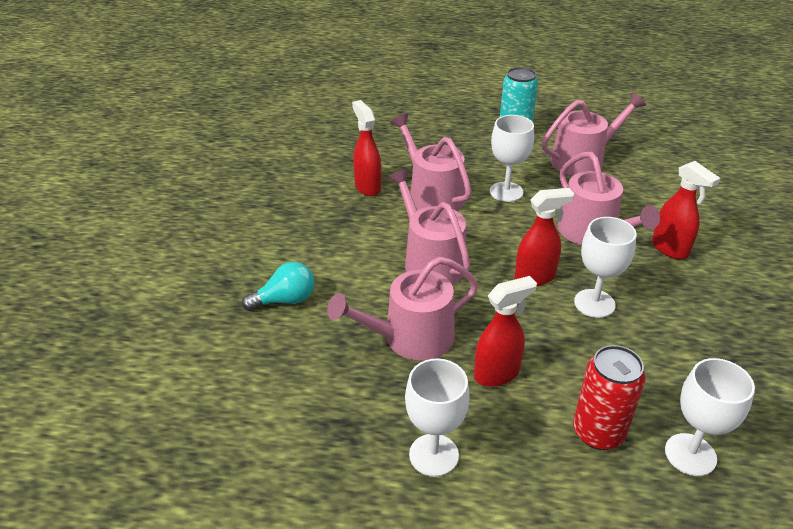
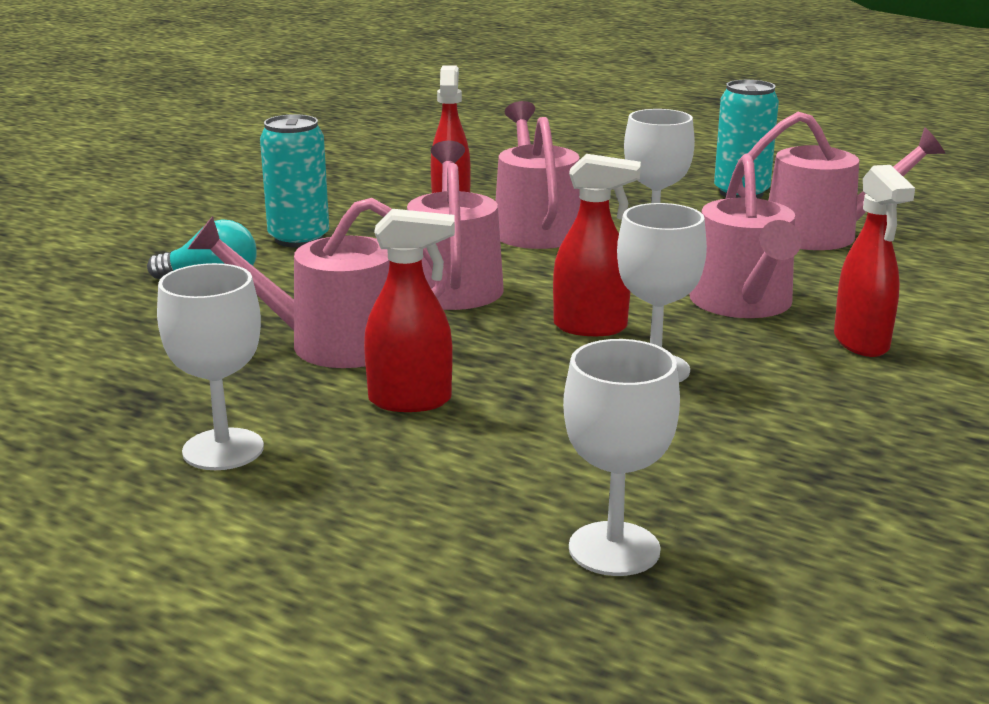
camera: 25 degrees right, 15 degrees down
red can [573,345,646,450] -> none
none -> turquoise can [260,114,329,248]

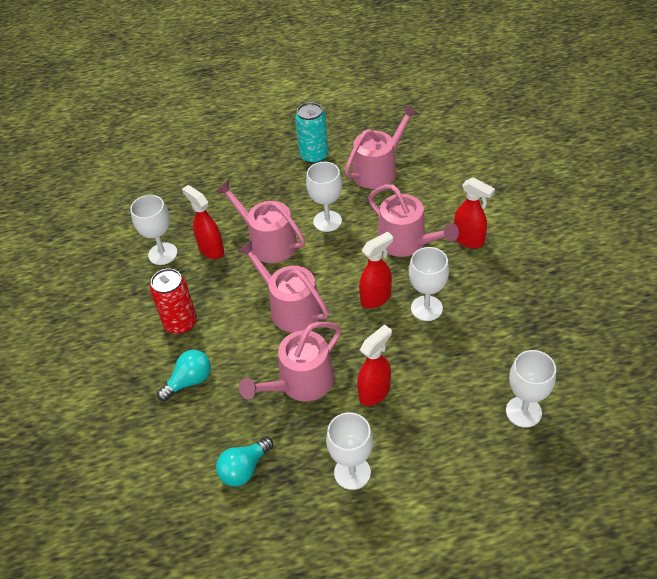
camera: 40 degrees left, 25 degrees up
turquoise can [260,114,329,248] -> red can [150,268,197,334]
none -> white goblet [130,195,177,265]
none -> turquoise light bulb [216,436,273,486]

